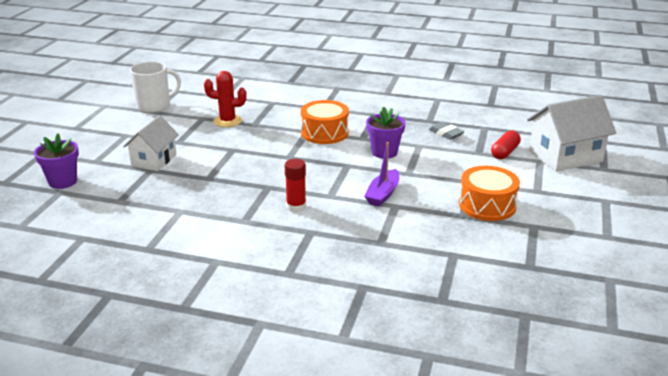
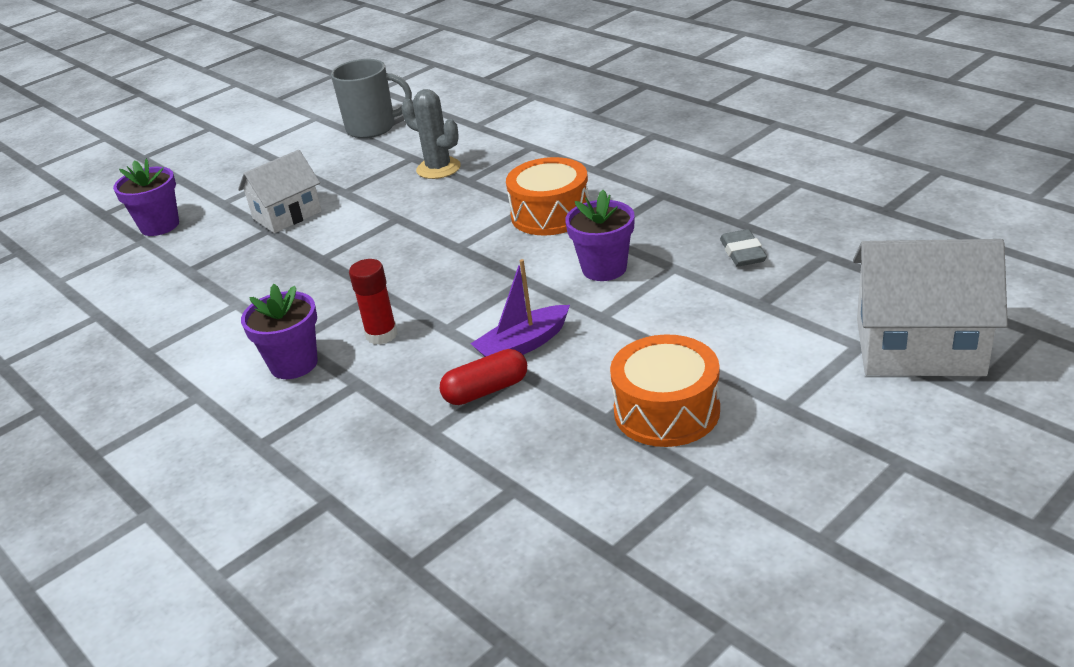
camera: 35 degrees right, 5 degrees up
white mug [130,61,181,113] -> grey mug [331,59,412,138]
red cactus [204,71,247,127] -> grey cactus [401,89,461,179]
red capsule [491,130,521,159] -> red capsule moved to [440,349,527,405]
none -> purple flower pot [241,284,318,379]

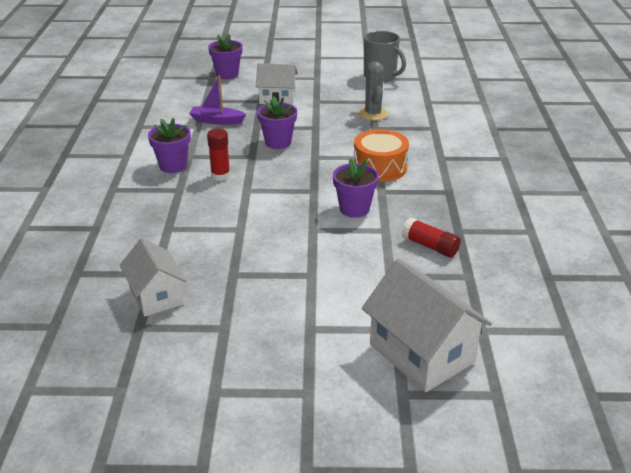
camera: 40 degrees right, 0 degrees up
red capsule [440,349,527,405] -> none
purple boat [470,259,570,357] -> purple boat moved to [189,76,246,125]
orange drum [610,335,720,447] -> none
grey eraser [720,229,767,267] -> red glue stick [401,217,461,258]
none -> white house [120,238,187,317]
none -> purple flower pot [257,96,297,149]

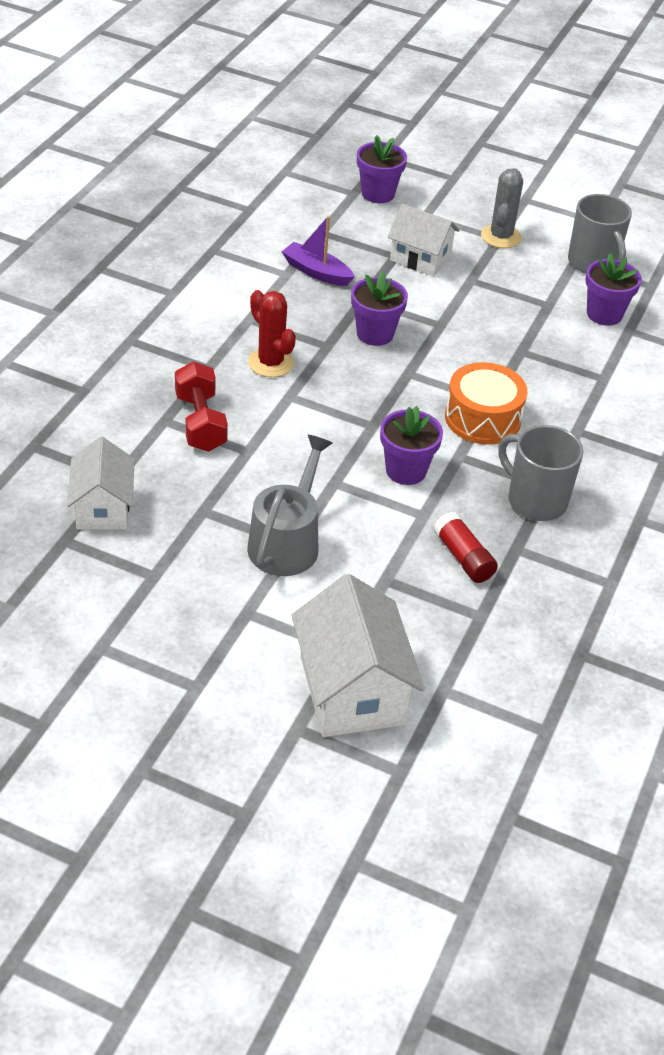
camera: 20 degrees right, 10 degrees up
purple flower pot [148,118,191,173] -> purple flower pot moved to [586,253,642,326]
red glue stick [207,129,230,181] -> red cactus [248,290,296,377]
grey cactus [358,61,388,120] -> grey cactus moved to [481,168,523,248]
none -> red dumbbell [175,361,228,452]
none -> grey watering can [247,435,333,576]
none -> grey mug [498,425,583,521]

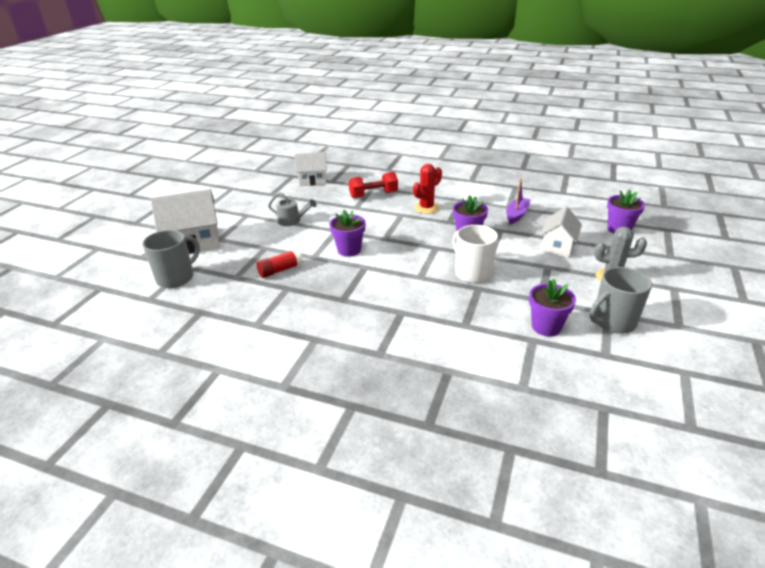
camera: 90 degrees right, 10 degrees down
grey watering can [247,435,333,576] -> grey watering can [268,192,317,226], size x0.64
orange drum [445,362,527,445] -> none
grey mug [498,425,583,521] -> grey mug moved to [142,230,200,288]
none -> white mug [453,225,498,283]

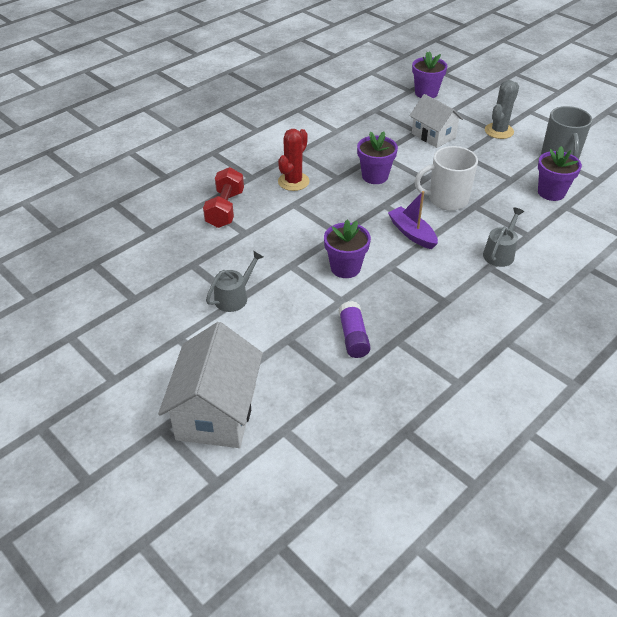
camera: 65 degrees left, 10 degrees up
grey mug [142,230,200,288] -> none
red glue stick [256,249,303,278] -> purple glue stick [339,301,371,358]
white house [294,152,327,186] -> none
red cactus [413,164,442,214] -> red cactus turned 45 degrees clockwise [278,129,310,191]
purple boat [506,178,531,224] -> purple boat moved to [388,191,438,249]
none -> grey watering can [483,207,524,267]

